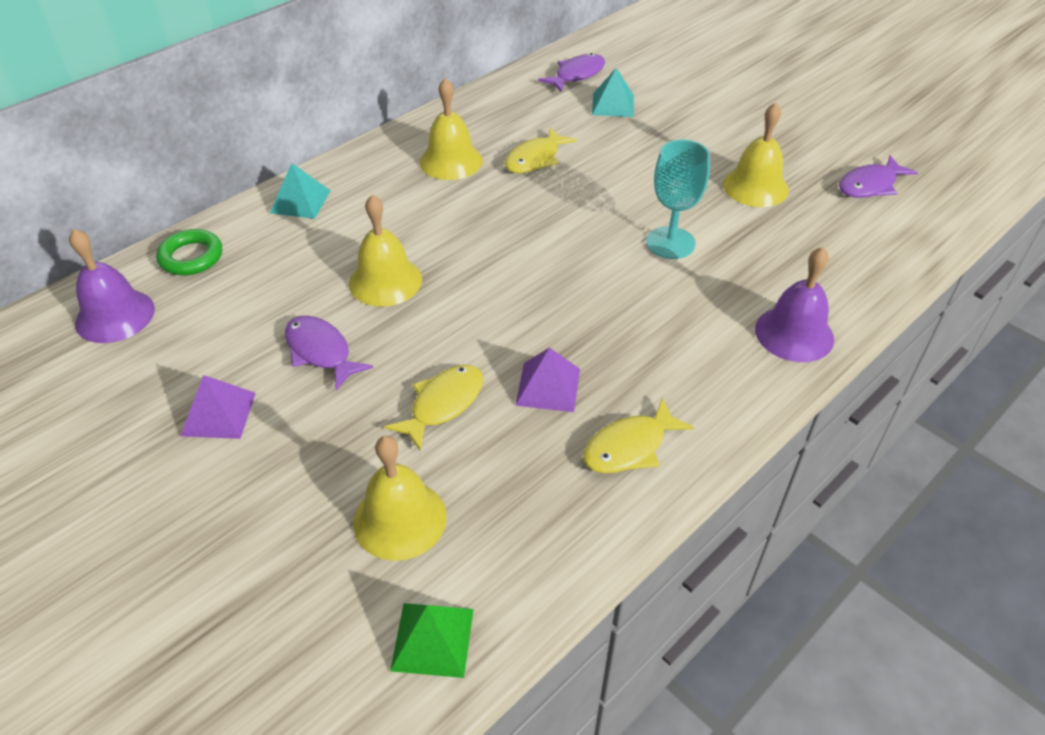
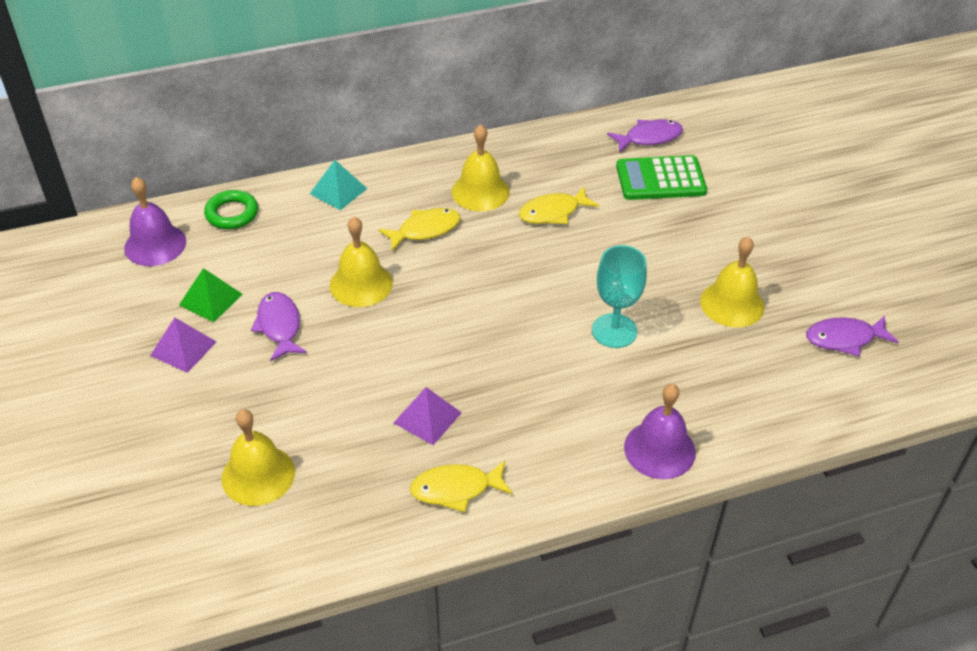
camera: 25 degrees right, 0 degrees up
yellow fish [384,365,483,451] -> yellow fish moved to [378,208,461,251]
green pyramid [390,603,474,678] -> green pyramid moved to [179,268,243,322]
turquoise pyramid [592,68,634,117] -> green calculator [616,155,707,200]

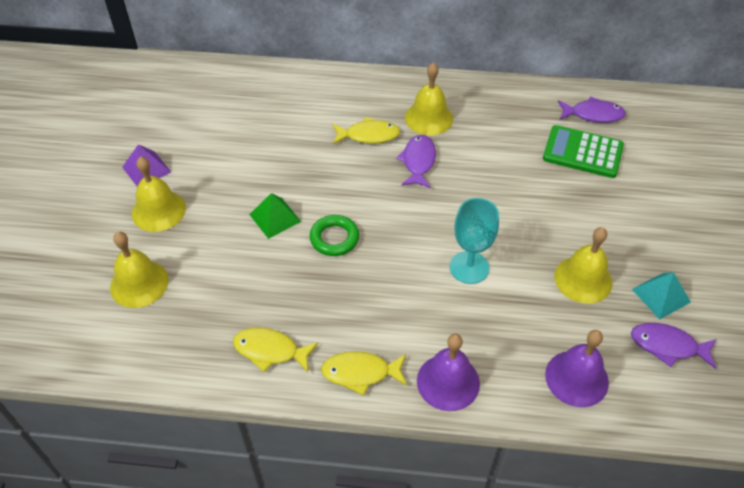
camera: 25 degrees right, 5 degrees up
purple bell [124,177,186,266] -> purple bell moved to [545,330,609,407]
green pyramid [179,268,243,322] -> green pyramid moved to [249,193,301,239]
green ring [204,190,258,229] -> green ring moved to [310,215,359,256]
purple fish [251,292,307,361] -> purple fish moved to [396,135,436,188]
turquoise pyramid [310,160,368,210] -> turquoise pyramid moved to [632,272,691,320]
yellow bell [330,217,393,307] -> yellow bell moved to [132,157,186,232]
purple pyramid [394,387,462,445] -> none
yellow fish [519,186,599,224] -> yellow fish moved to [321,351,407,396]

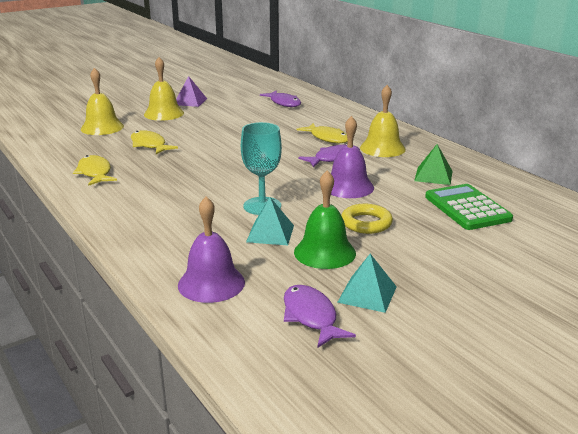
camera: 50 degrees right, 25 degrees down
green pyramid [249,193,301,239] -> green pyramid moved to [414,144,453,185]
green ring [310,215,359,256] -> none
yellow fish [321,351,407,396] -> yellow fish moved to [131,130,178,154]
purple bell [417,334,480,411] -> purple bell moved to [331,116,374,198]
yellow bell [554,227,613,304] -> green bell [294,170,356,269]
purple fish [558,96,626,123] -> purple fish moved to [260,91,301,107]
none -> turquoise pyramid [246,197,294,245]
none -> yellow ring [341,204,393,234]

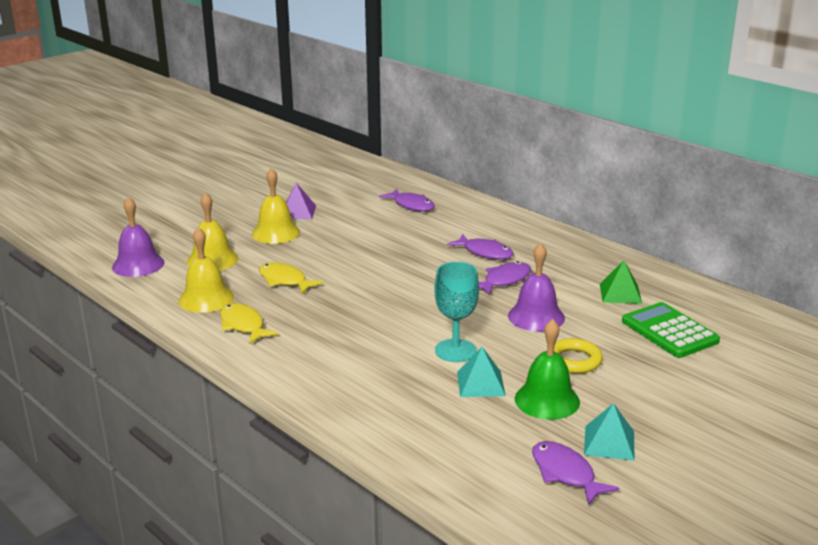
camera: 10 degrees left, 0 degrees up
purple bell [178,197,245,303] -> purple bell moved to [112,197,165,277]
yellow fish [297,123,348,143] -> purple fish [447,234,514,260]
yellow bell [360,85,406,157] -> yellow bell moved to [179,227,234,313]

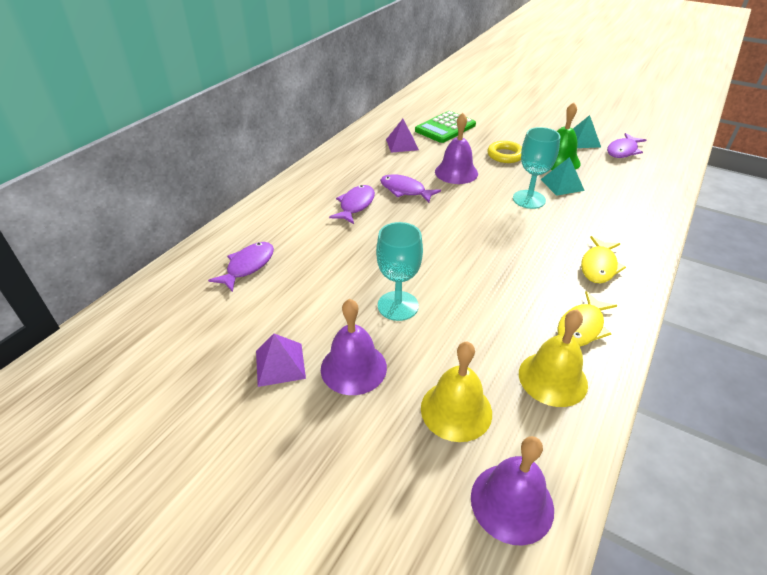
camera: 105 degrees left, 15 degrees up
yellow bell [252,168,300,244] -> purple bell [321,299,387,395]
yellow fish [259,262,324,294] -> yellow fish moved to [581,236,626,283]
green pyramid [600,260,642,304] -> purple pyramid [386,119,419,153]
none -> turquoise goblet [376,222,423,321]

